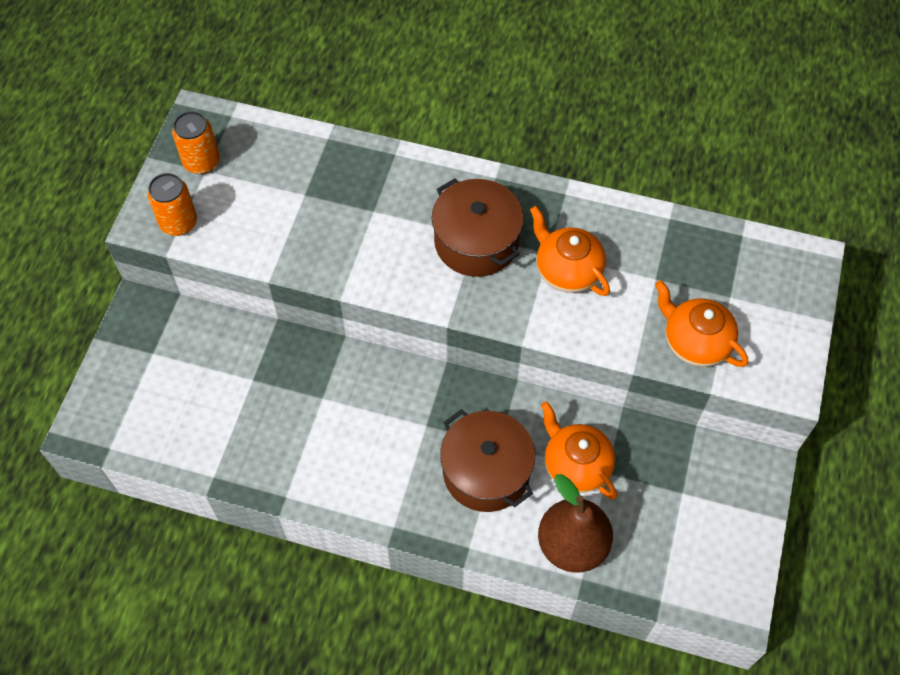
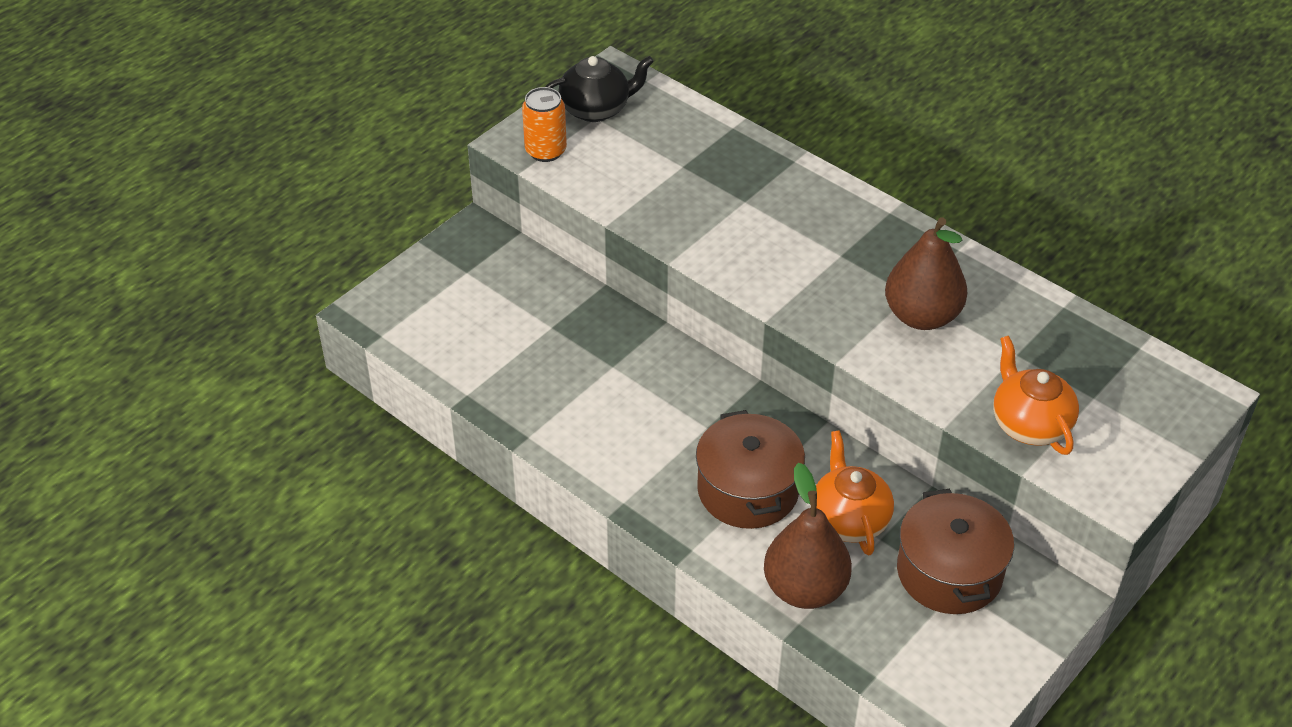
camera: 25 degrees right, 15 degrees down
orange can [172,111,220,174] -> black teapot [545,56,654,122]
brown pot [432,178,524,277] -> brown pot moved to [897,489,1014,614]
orange teapot [530,206,610,296] -> brown pear [885,217,967,330]

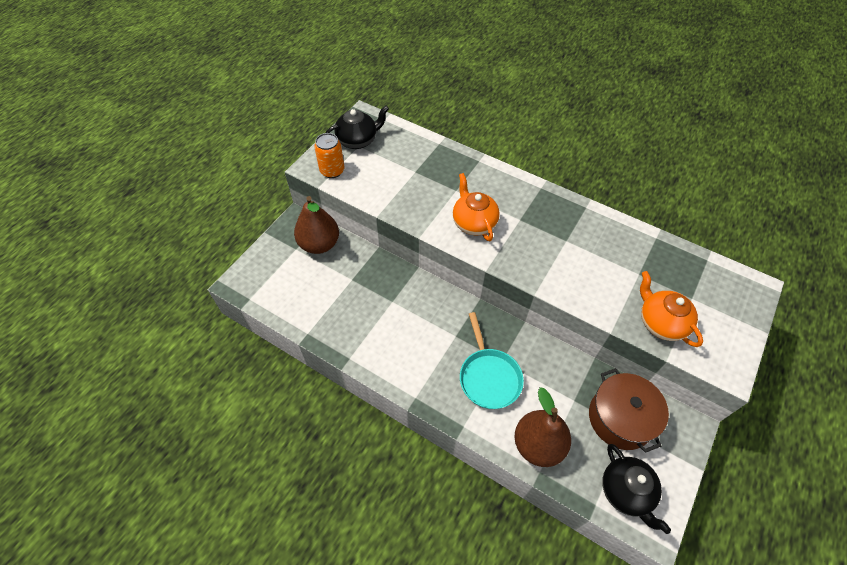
camera: 10 degrees left, 10 degrees up
brown pot [696,410,805,529] -> turquoise pan [460,312,524,409]
orange teapot [816,430,894,555] -> orange teapot moved to [453,173,500,241]
brown pear [885,217,967,330] -> brown pear moved to [294,196,339,254]
none -> black teapot [602,444,671,534]

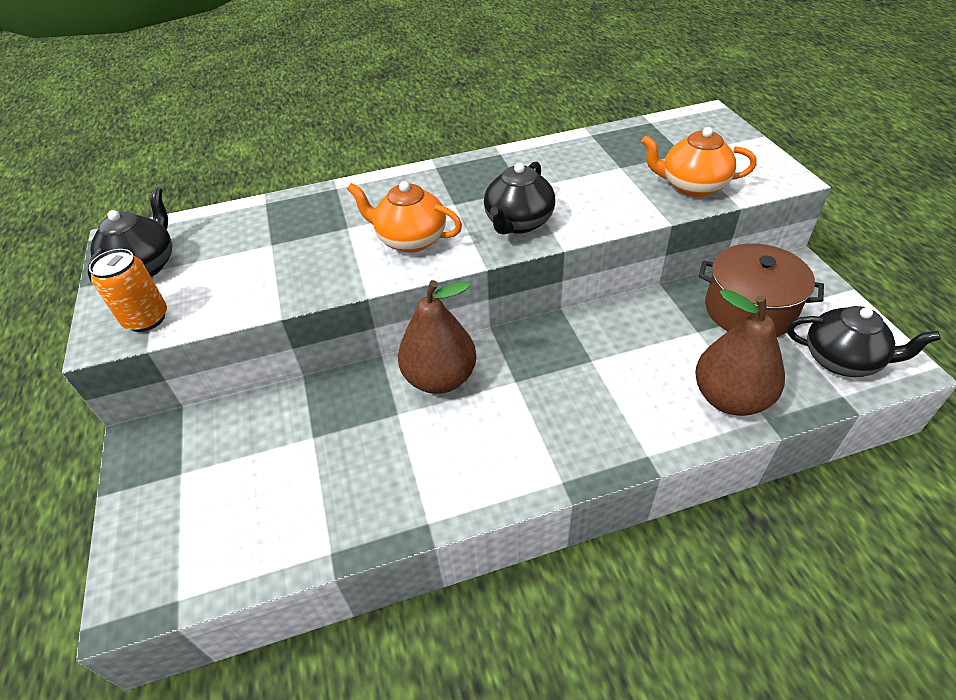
camera: 45 degrees left, 10 degrees down
brown pear [294,196,339,254] -> brown pear moved to [398,280,476,394]
turquoise pan [460,312,524,409] -> none
none -> black teapot [484,162,555,235]

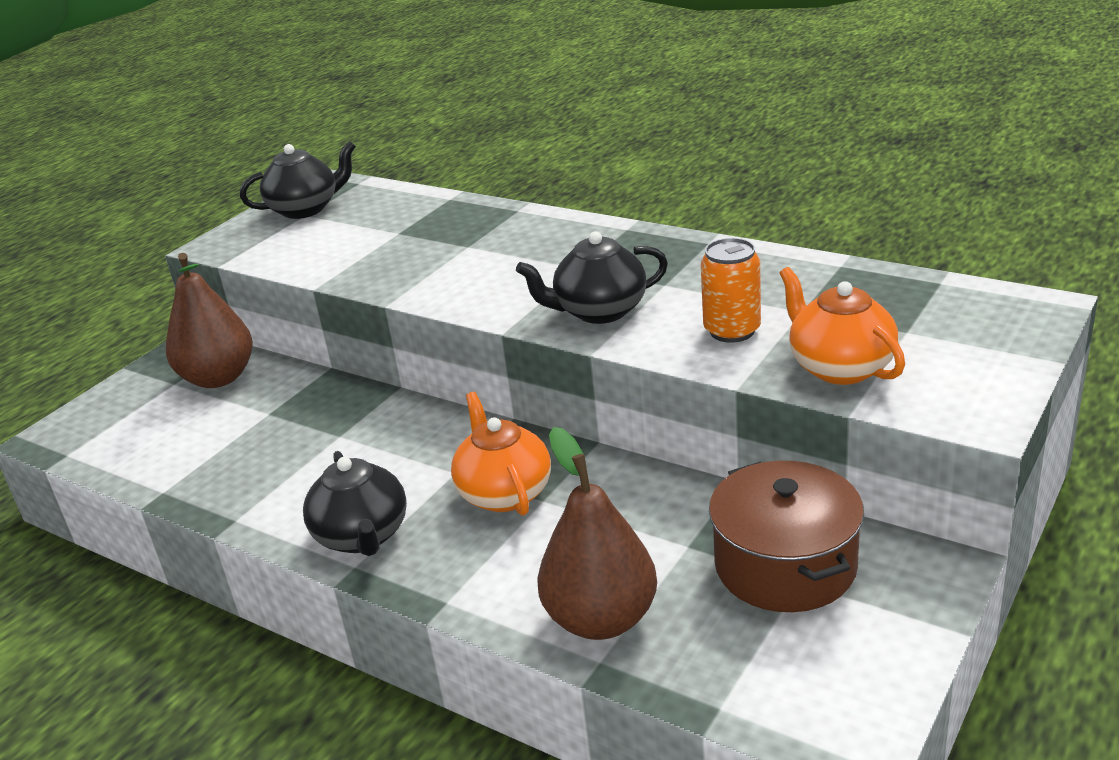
camera: 50 degrees right, 15 degrees down
orange can [89,249,167,332] -> orange can moved to [701,238,761,343]
orange teapot [347,181,462,253] -> orange teapot moved to [451,392,551,516]
brown pear [398,280,476,394] -> brown pear moved to [166,253,253,388]
black teapot [787,306,941,377] -> black teapot moved to [303,451,407,556]

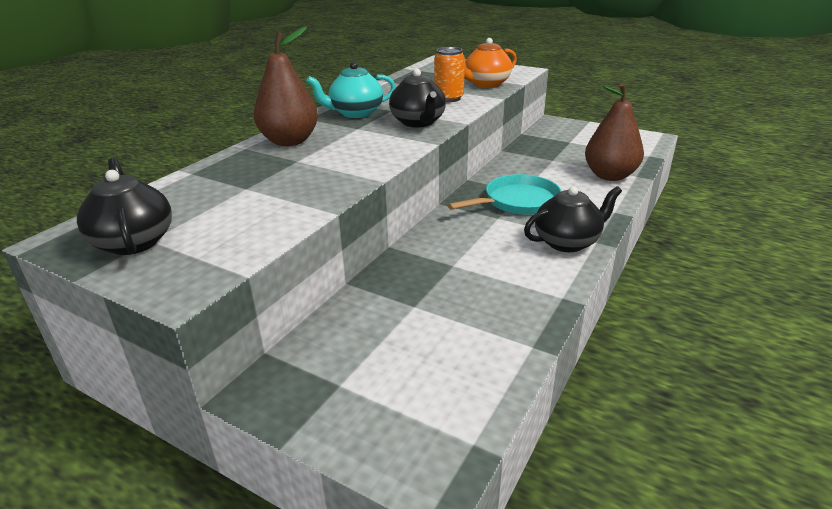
camera: 95 degrees left, 0 degrees up
brown pear [166,253,253,388] -> brown pear moved to [254,27,318,146]
orange teapot [451,392,551,516] -> turquoise pan [448,174,561,215]
brown pot [709,461,864,612] -> none
none -> turquoise teapot [306,62,396,118]

